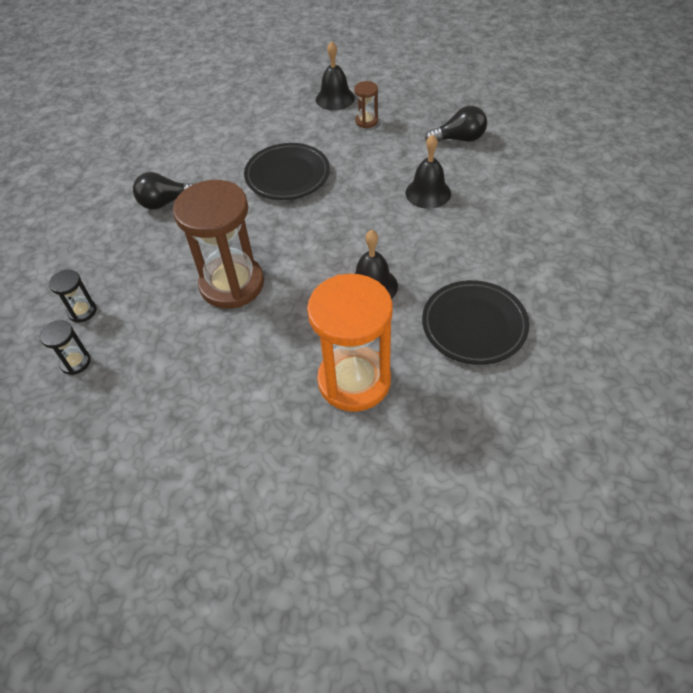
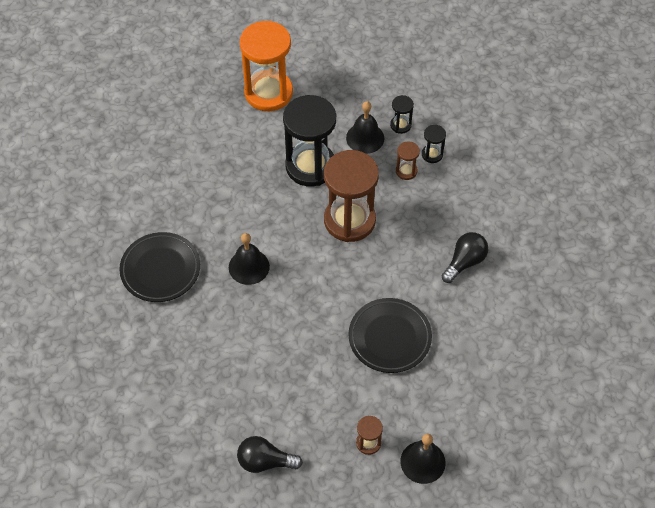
camera: 145 degrees right, 5 degrees up
orange hourglass [307,274,393,412] -> orange hourglass moved to [240,21,293,111]
black bell [405,134,451,209] -> black bell moved to [346,101,385,154]
black light bulb [425,106,487,142] -> black light bulb turned 45 degrees clockwise [237,436,303,473]
none -> black hourglass [283,95,336,186]
none -> brown hourglass [396,141,420,180]

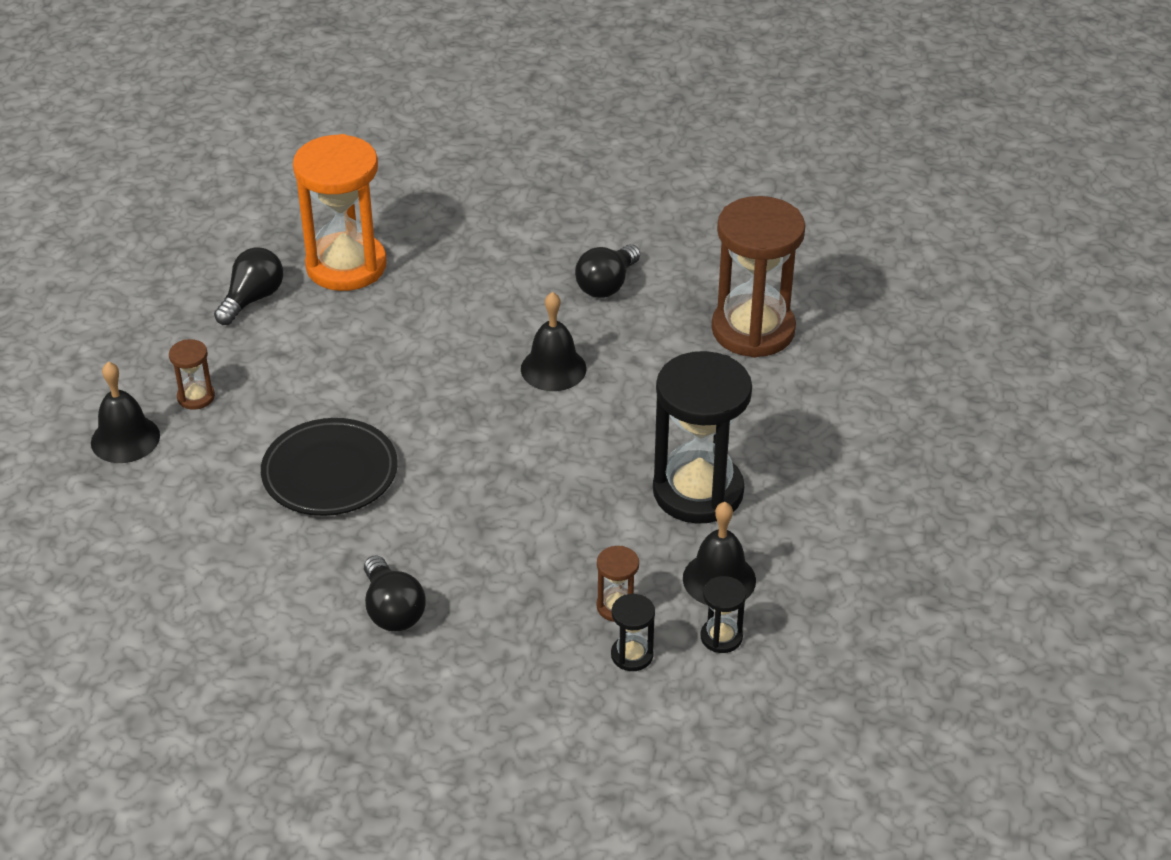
camera: 115 degrees right, 15 degrees down
black plate [119,232,200,302] -> black light bulb [575,244,640,298]
orange hourglass [240,21,293,111] -> orange hourglass moved to [293,134,387,291]
brown hourglass [324,150,379,242] -> brown hourglass moved to [712,196,806,358]

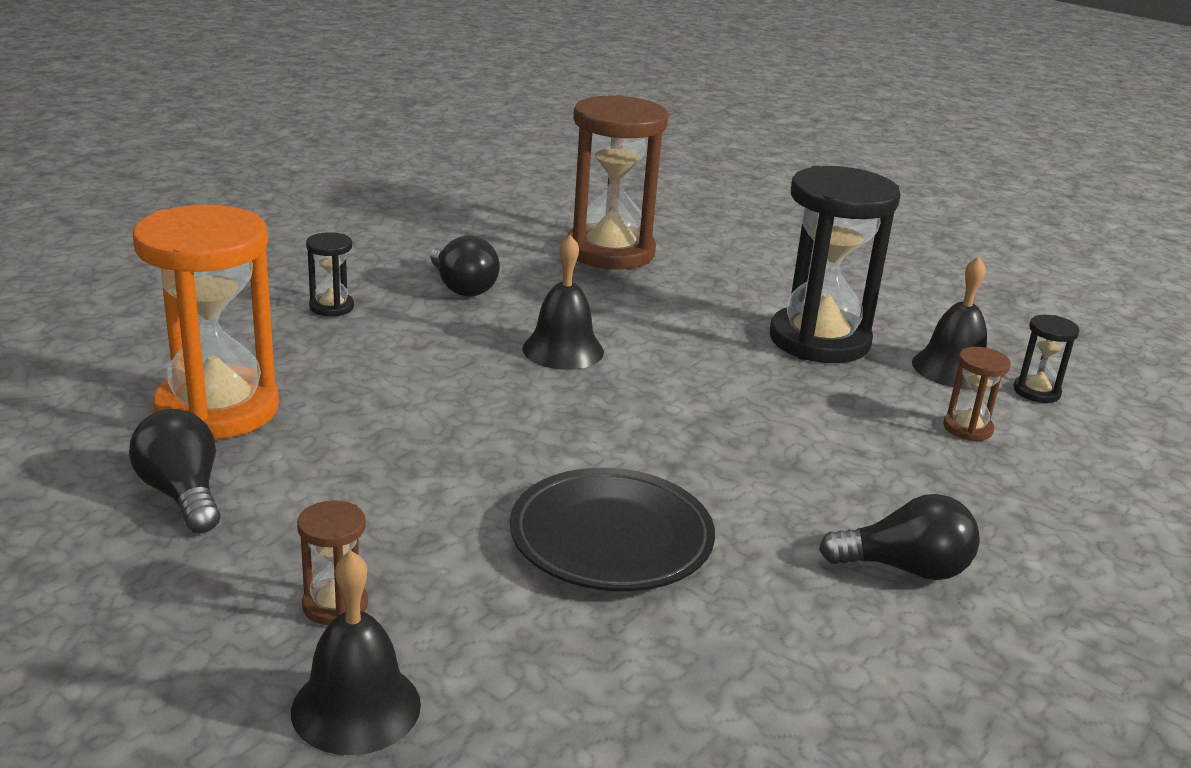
camera: 65 degrees left, 15 degrees down
black hourglass [611,594,655,671] -> black hourglass moved to [306,232,354,316]

